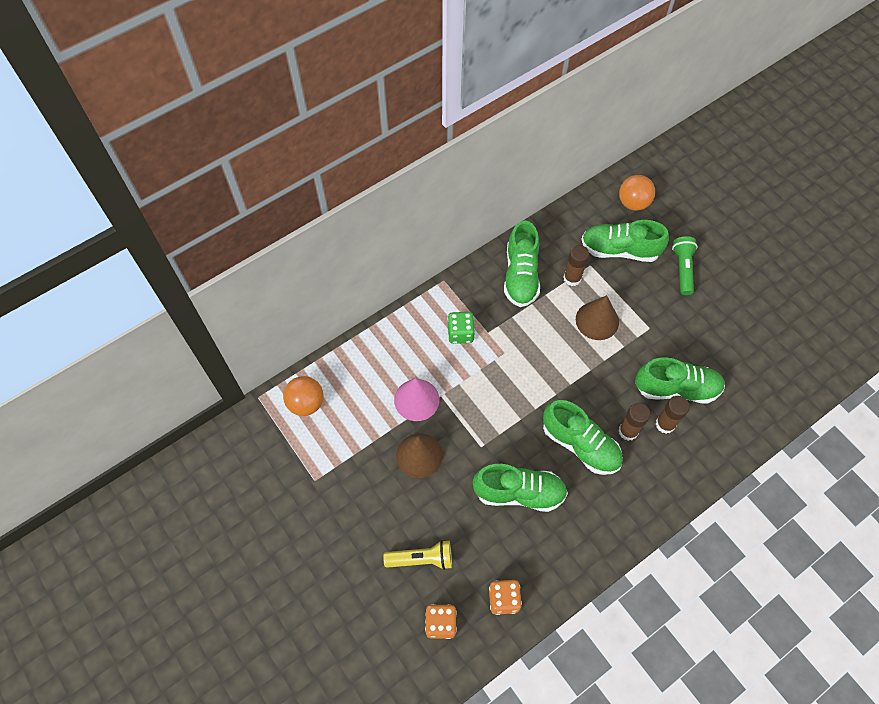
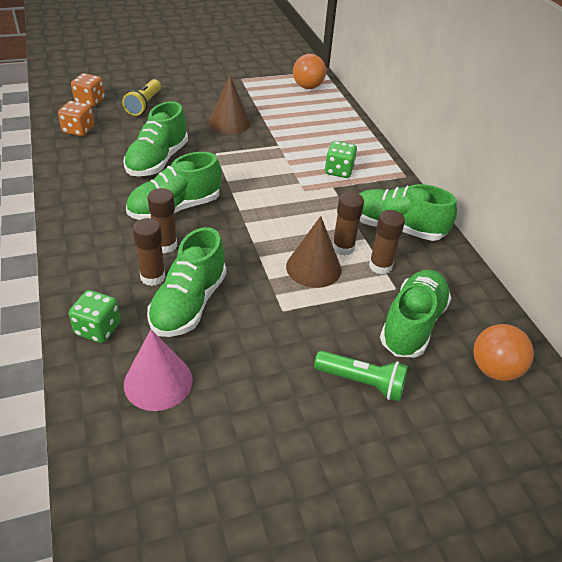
camera: 105 degrees right, 20 degrees down
pink cone [394,378,440,421] -> pink cone moved to [124,330,193,411]
none -> green dice [69,290,121,343]
none -> brown glue stick [332,192,364,256]

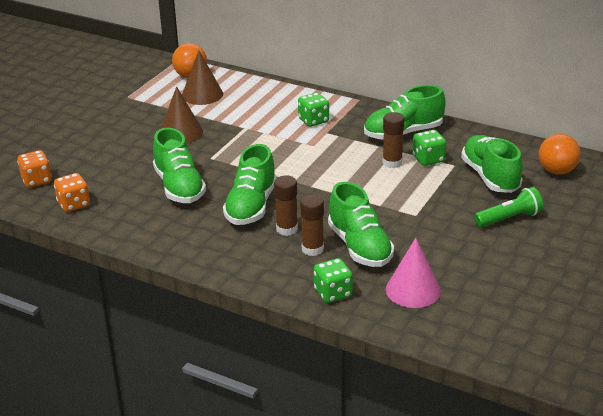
camera: 40 degrees left, 10 degrees down
yellow flashlight [122,79,161,116] -> none
brown cone [286,216,342,288] -> brown cone moved to [182,51,223,105]
brown glue stick [369,210,405,274] -> green dice [412,130,446,166]

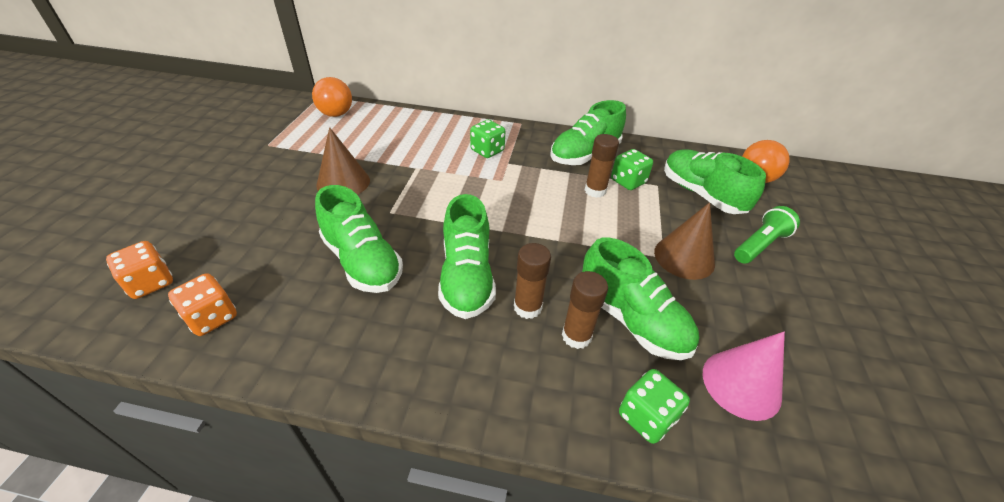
camera: 20 degrees left, 10 degrees up
brown cone [182,51,223,105] -> brown cone moved to [654,202,715,280]

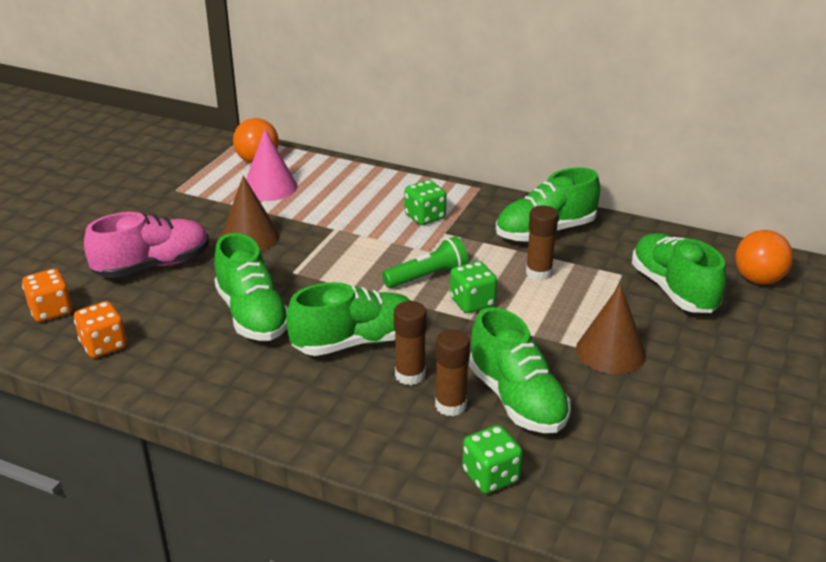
camera: 15 degrees right, 10 degrees down
green shoe [438,194,496,319] -> green shoe turned 120 degrees counterclockwise [286,282,411,356]
green dice [611,149,653,190] -> green dice moved to [450,261,497,313]
pink cone [703,332,785,421] -> pink cone moved to [246,129,297,201]
green flashlight [734,206,800,264] -> green flashlight moved to [382,236,468,288]
none -> pink shoe [84,212,209,278]

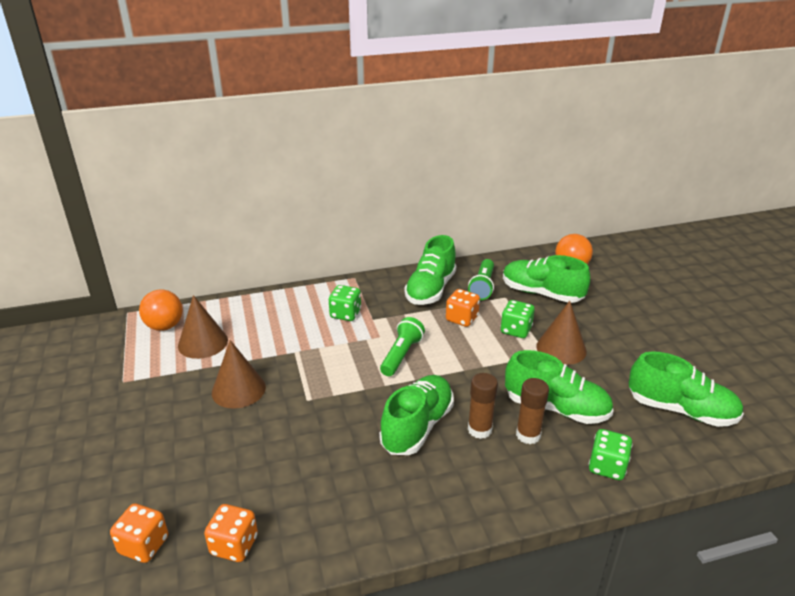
camera: 40 degrees left, 0 degrees up
pink shoe [84,212,209,278] -> none
green shoe [214,233,288,341] -> green shoe moved to [629,351,744,427]
pink cone [246,129,297,201] -> brown cone [178,295,228,359]
green dice [450,261,497,313] -> green dice moved to [501,300,535,338]
brown glue stick [526,206,558,281] -> orange dice [446,289,480,327]
none -> green flashlight [468,259,494,300]

